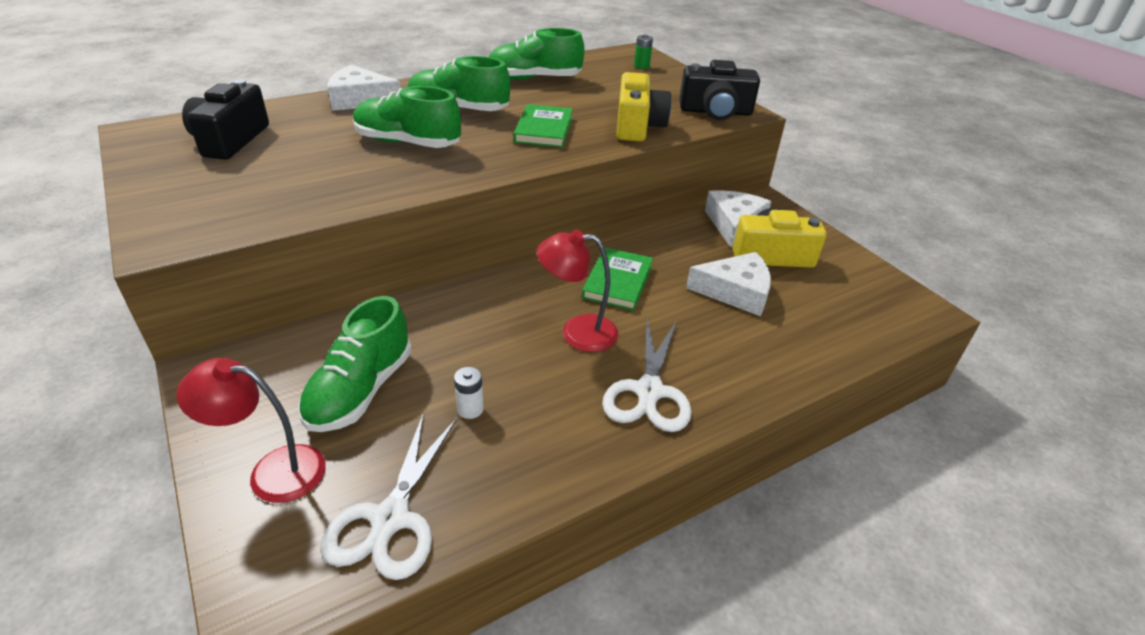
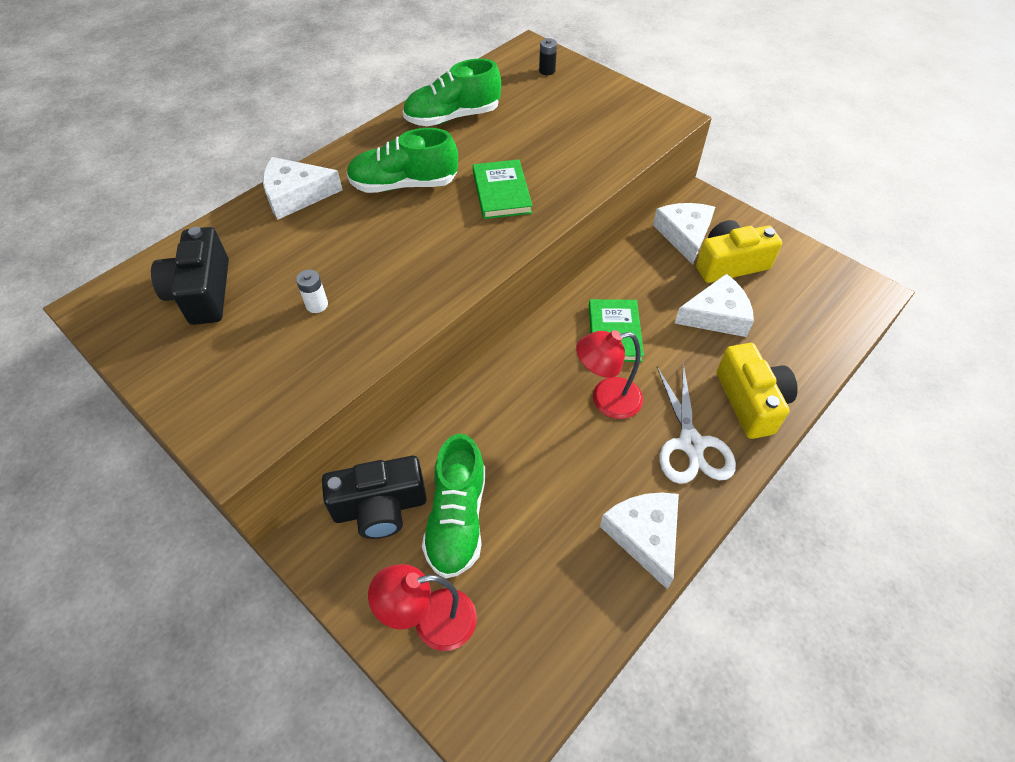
camera: 15 degrees left, 15 degrees up
white scissors [320,412,457,580] -> none
green shoe [353,86,461,148] -> none
white battery [454,367,484,419] -> white battery moved to [296,270,328,313]
yellow camera [617,72,672,142] -> yellow camera moved to [717,343,798,439]
green battery [634,34,653,69] -> black battery [539,38,557,75]
black camera [679,60,760,120] -> black camera moved to [322,456,427,539]
none -> white cheese [600,493,679,589]

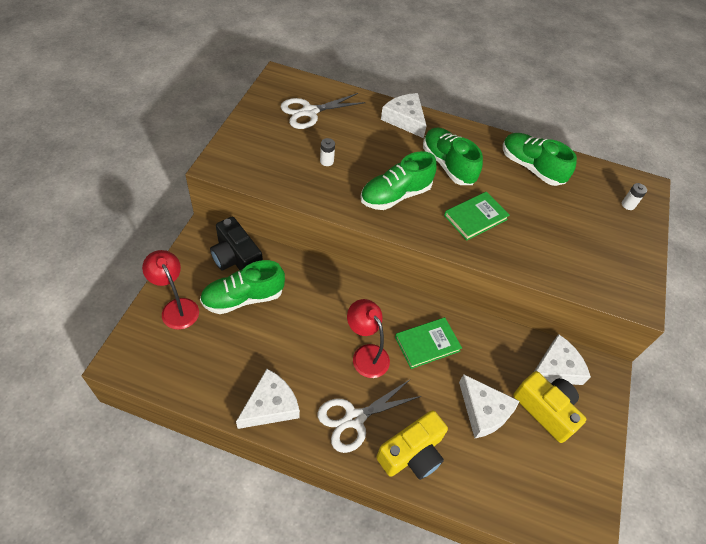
camera: 60 degrees right, 0 degrees up
black camera [151,227,229,325] -> white scissors [281,93,366,129]
black battery [539,38,557,75] -> white battery [622,183,647,210]
none -> green shoe [360,151,437,210]

